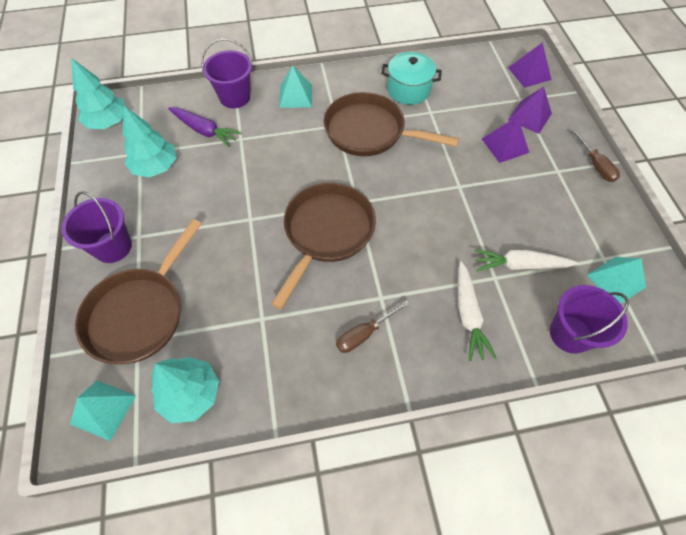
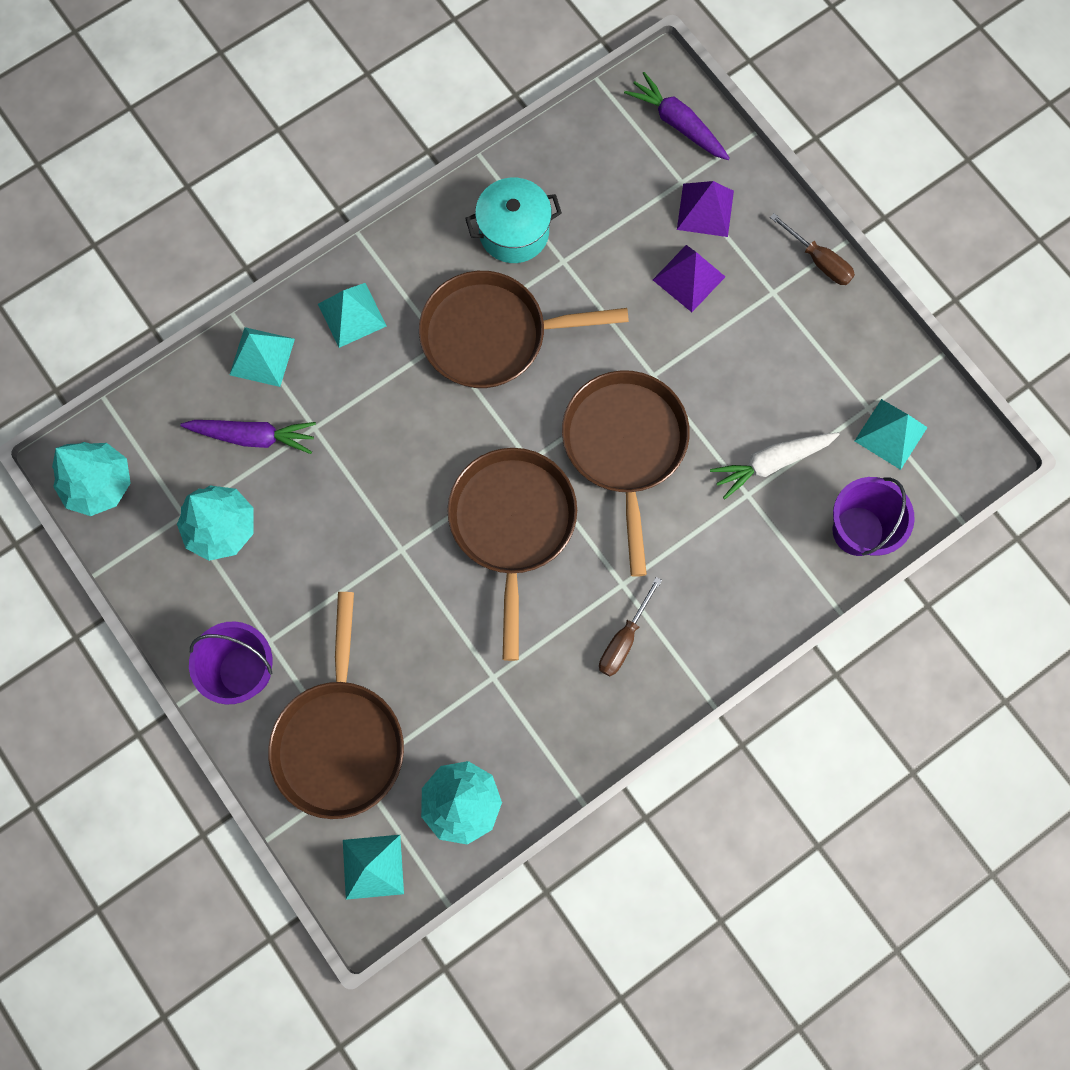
camera: 25 degrees left, 15 degrees up
purple bucket [201,38,253,108] -> turquoise pyramid [230,327,295,387]
white carrot [458,261,496,361] -> none
purple pyramid [508,42,552,88] -> purple carrot [624,72,730,160]
none -> brown pan [562,370,690,577]

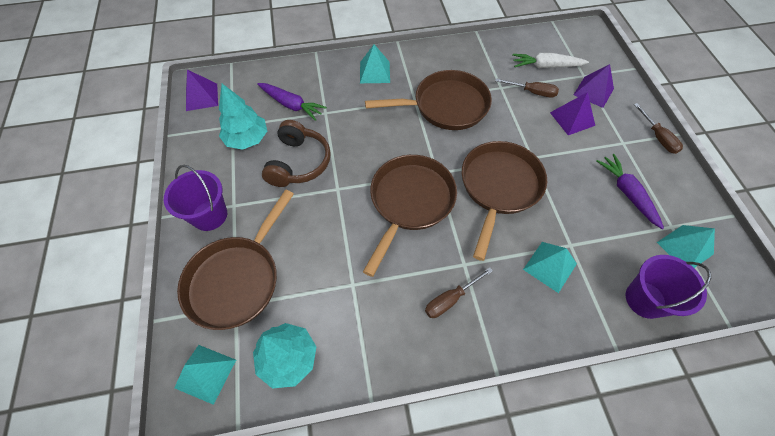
camera: 25 degrees right, 15 degrees down
turquoise tree [52,442,131,516] -> purple pyramid [186,70,218,111]
turquoise pyramid [230,327,295,387] -> turquoise pyramid moved to [523,242,577,293]
brown pan [419,271,629,388] -> brown pan turned 150 degrees clockwise [365,70,492,130]
turquoise pot [465,178,562,263] -> none
purple carrot [624,72,730,160] -> purple carrot moved to [596,154,664,229]
white carrot [710,433,839,499] -> white carrot moved to [512,53,589,68]
none -> brown headphones [262,120,331,187]
none -> brown screwdriver [495,78,559,98]

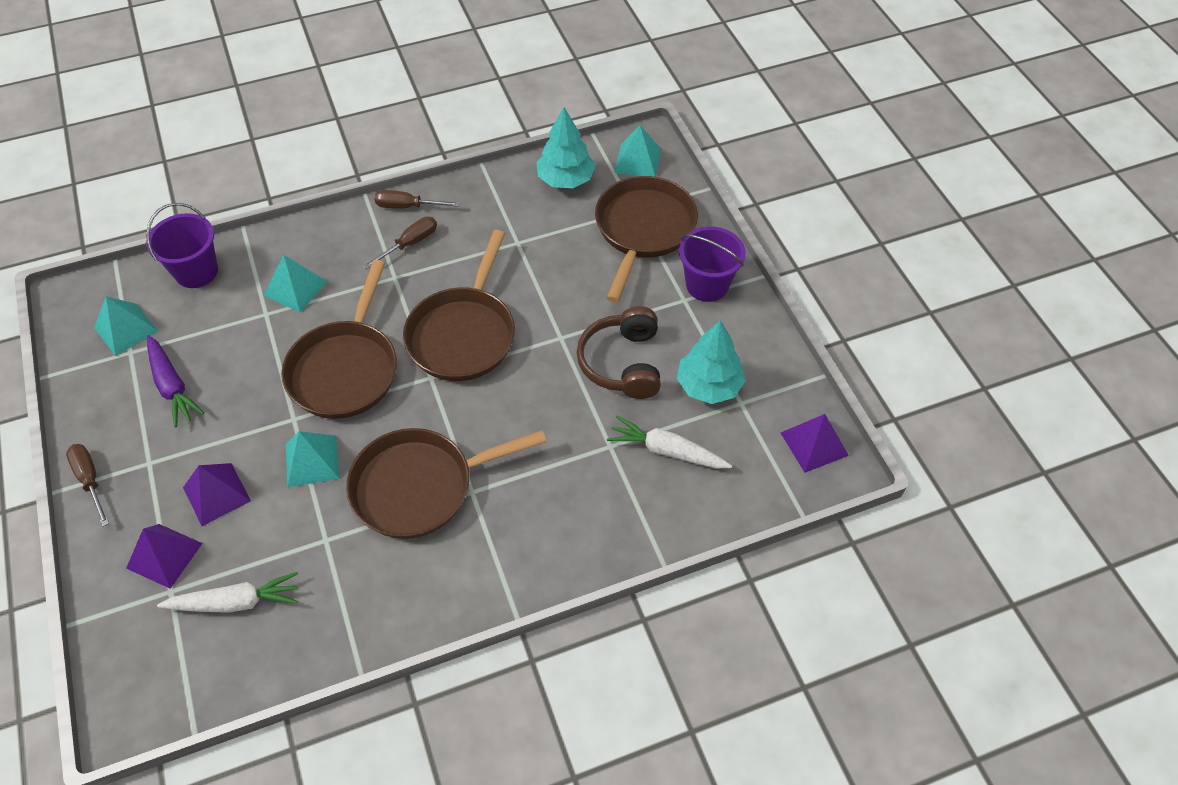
camera: 170 degrees right, 5 degrees down
purple carrot [257,83,327,121] -> white carrot [607,416,732,469]
turquoise pyramid [360,44,390,83] -> turquoise pyramid moved to [286,431,339,487]
brown screwdriver [495,78,559,98] -> brown screwdriver moved to [374,190,460,209]

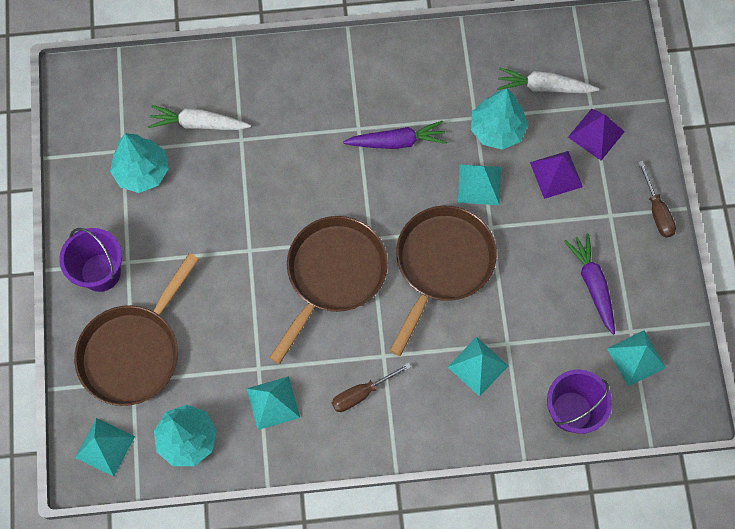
camera: 165 degrees left, 15 degrees up
brown pan [346,428,547,539] -> purple carrot [343,121,447,149]
brown screwdriver [374,190,460,209] -> none
brown headphones [577,306,661,399] -> none
white carrot [607,416,732,469] -> white carrot turned 150 degrees clockwise [148,105,251,130]
purple pyramid [781,414,849,473] -> none
none -> turquoise pyramid [246,376,300,430]
none -> turquoise tree [471,89,528,150]

